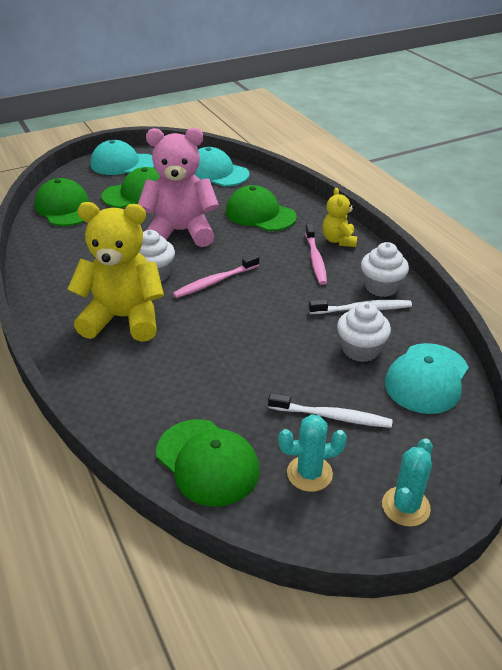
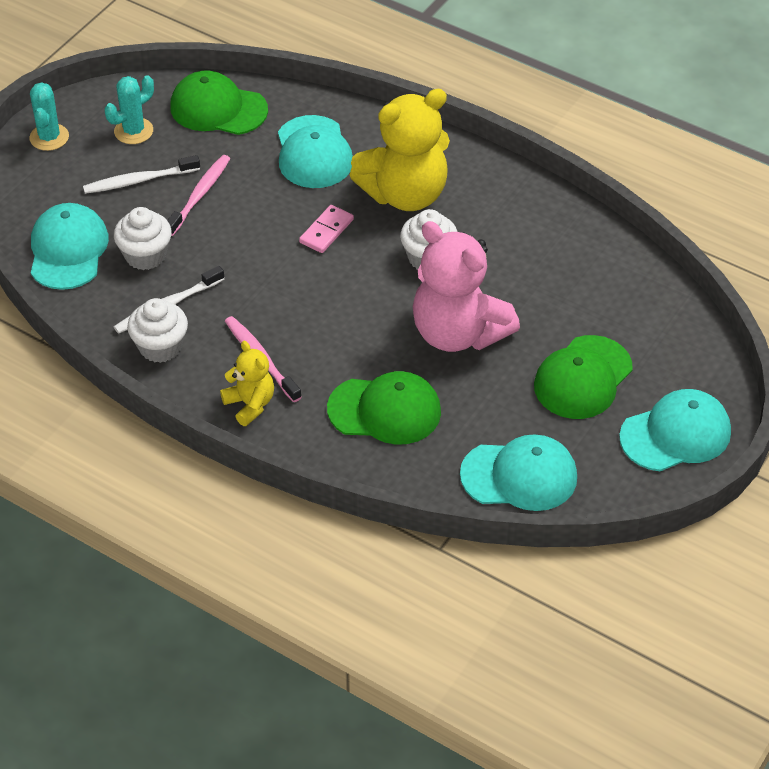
camera: 150 degrees right, 10 degrees up
green cap [34,178,89,226] -> none
pink teddy bear [138,128,219,247] -> pink teddy bear turned 75 degrees clockwise [413,221,520,352]
pink toothbrush [173,254,259,298] -> pink toothbrush moved to [167,155,230,236]
none -> turquoise cap [278,115,353,188]
none -> pink domino [299,205,354,253]

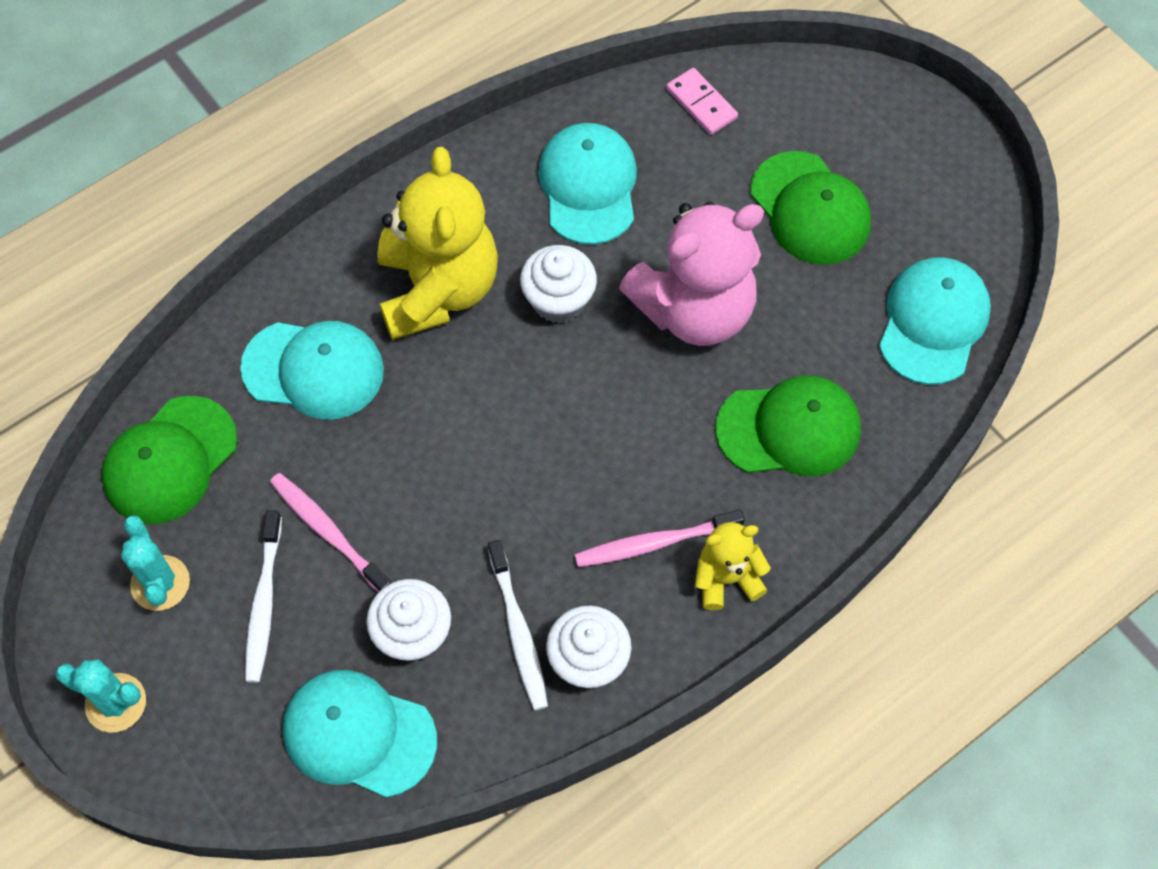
camera: 70 degrees left, 15 degrees up
pink domino [299,205,354,253] -> pink domino moved to [666,68,738,135]
green cap [327,371,441,445] -> green cap turned 60 degrees clockwise [716,375,861,476]
turquoise cap [619,389,731,471] -> turquoise cap moved to [538,123,637,245]

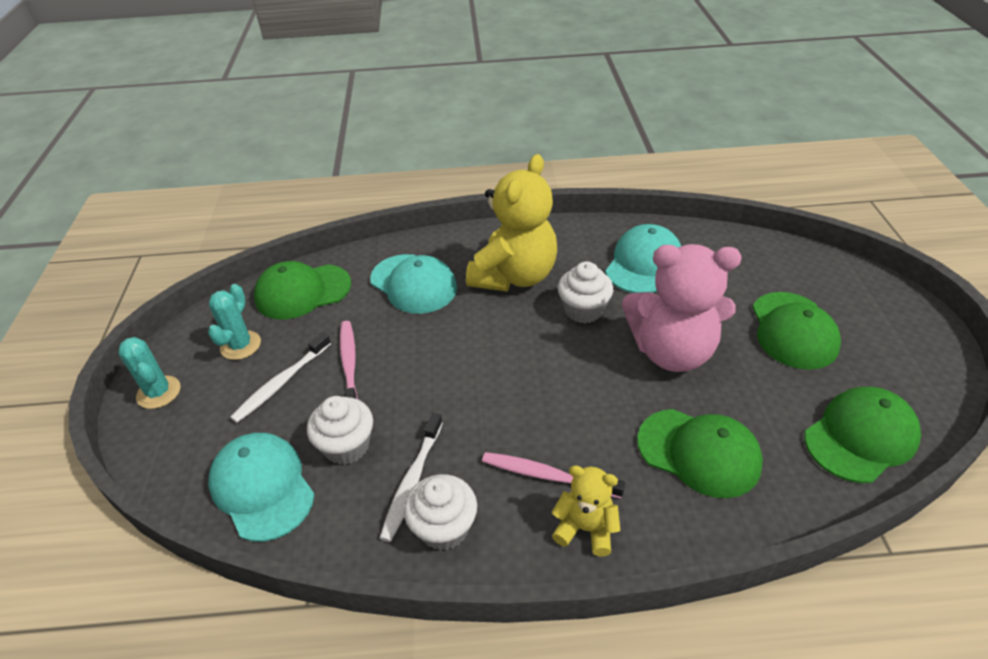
camera: 35 degrees right, 20 degrees down
pink domino [666,68,738,135] -> none
turquoise cap [879,257,991,385] -> green cap [805,387,921,483]

